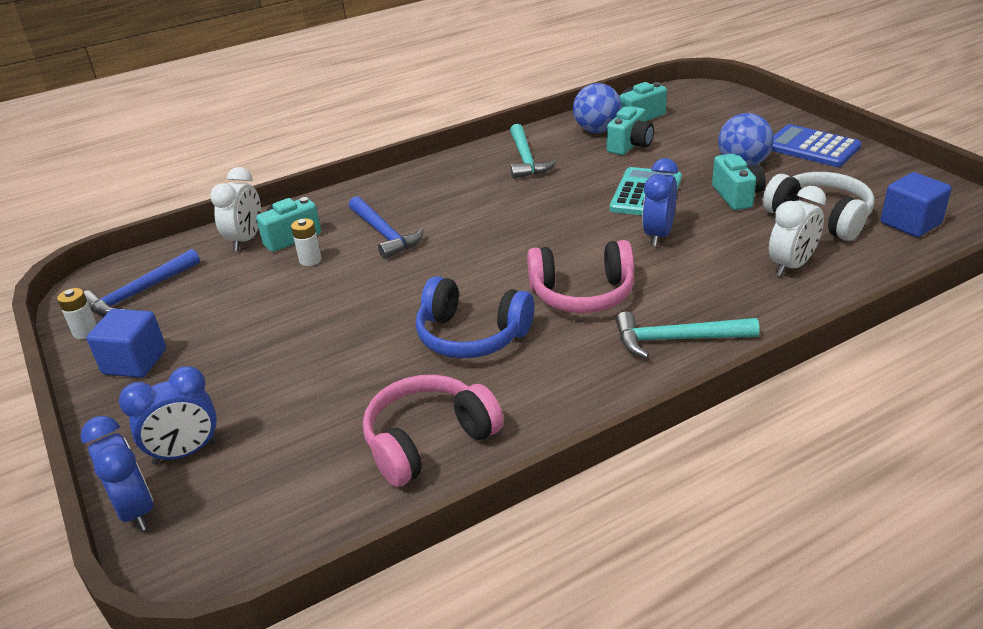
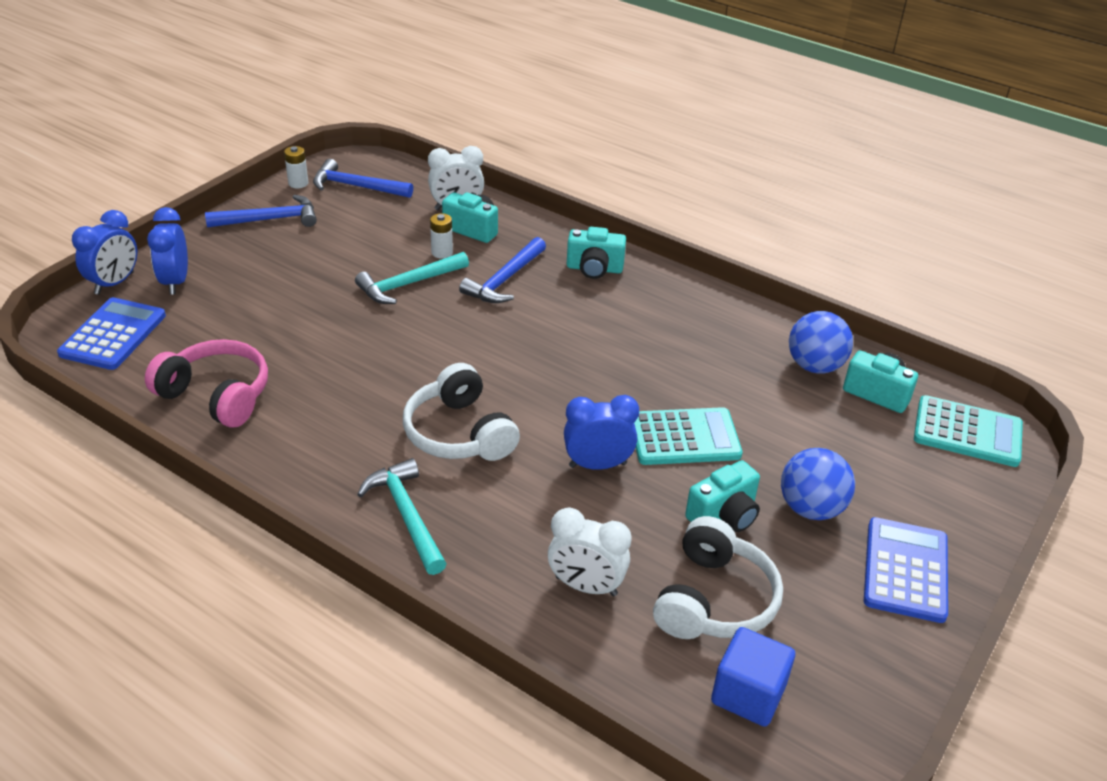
camera: 60 degrees right, 5 degrees up
blue cube [87,309,166,378] -> blue hammer [205,195,317,228]
blue clock [119,366,218,465] -> blue clock turned 45 degrees clockwise [147,207,188,295]
blue headphones [416,276,534,358] -> none
turquoise hammer [510,124,557,179] -> turquoise hammer moved to [355,252,469,304]
pink headphones [527,240,634,313] -> white headphones [403,363,520,461]
turquoise camera [607,106,654,155] -> turquoise camera moved to [567,227,626,279]
none -> blue calculator [57,297,166,370]
none -> turquoise calculator [914,395,1023,467]

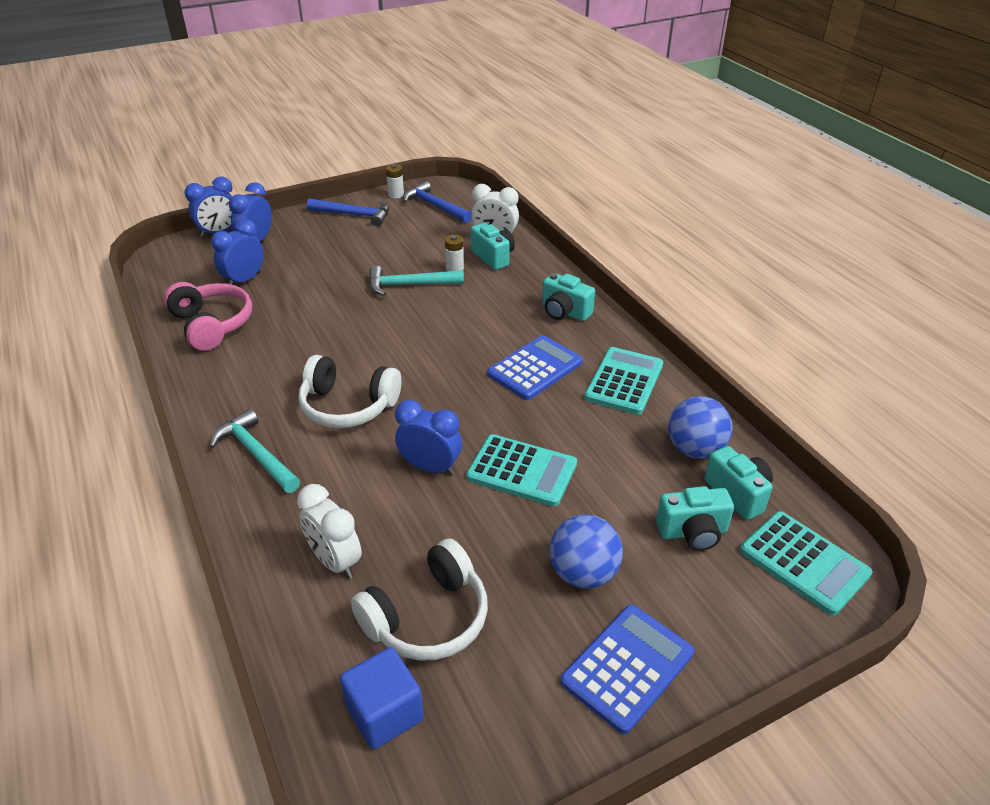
camera: 30 degrees right, 0 degrees up
blue calculator [57,297,166,370] -> blue calculator moved to [487,335,583,400]
turquoise hammer [357,458,447,575] -> turquoise hammer turned 45 degrees counterclockwise [209,409,300,493]
white headphones [403,363,520,461] -> white headphones turned 75 degrees counterclockwise [299,355,401,428]
blue hammer [459,237,546,303] -> none
turquoise camera [685,460,760,532] -> turquoise camera moved to [656,486,734,551]
none -> blue clock [211,219,264,285]
none -> turquoise calculator [584,347,663,415]

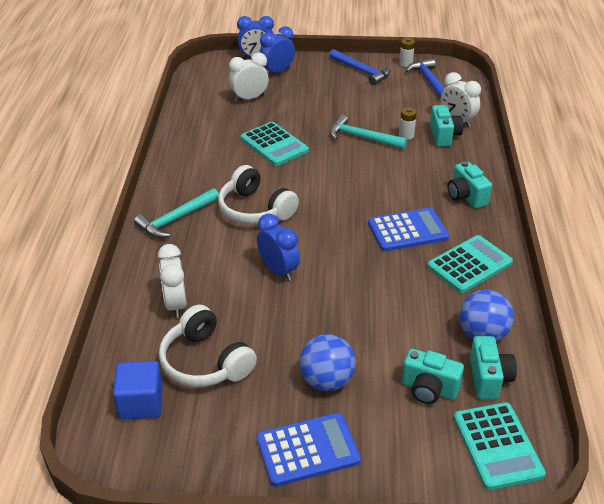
camera: 30 degrees right, 0 degrees up
pink headphones [164,282,252,351] -> none
turquoise hammer [209,409,300,493] -> turquoise hammer turned 120 degrees counterclockwise [134,188,219,238]
blue clock [211,219,264,285] -> white clock [229,52,269,102]
white headphones [351,538,488,661] -> white headphones turned 60 degrees clockwise [159,304,257,387]
turquoise calculator [466,434,577,506] -> turquoise calculator moved to [241,122,309,166]

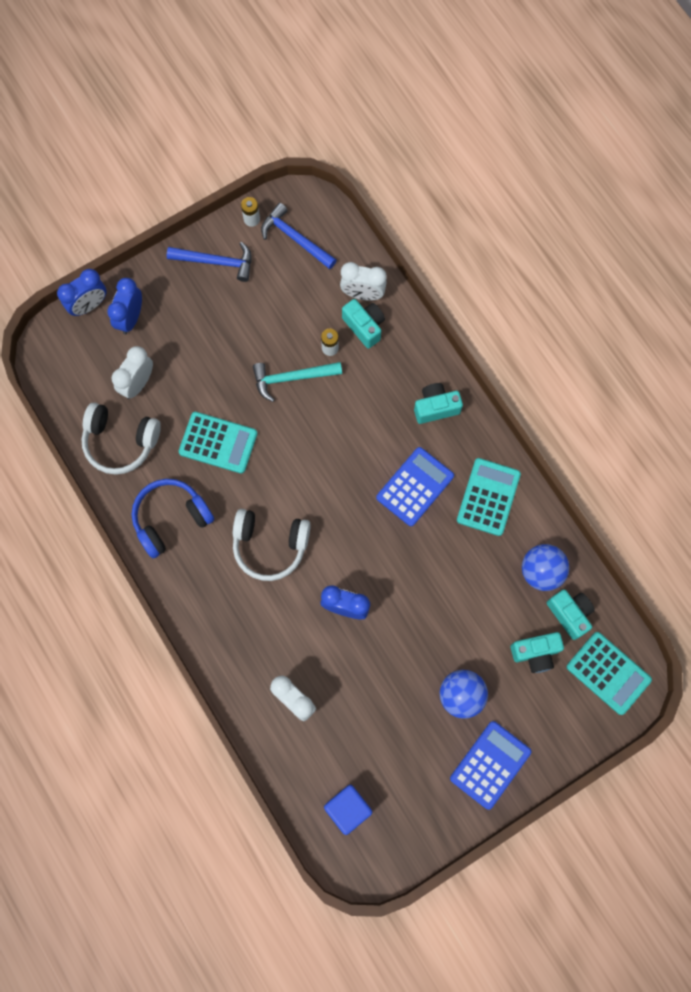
camera: 35 degrees left, 35 degrees up
turquoise hammer [134,188,219,238] -> none
white headphones [159,304,257,387] -> white headphones moved to [82,402,161,475]
turquoise camera [448,161,492,208] -> turquoise camera turned 135 degrees clockwise [414,383,463,424]
none -> blue headphones [132,479,214,558]

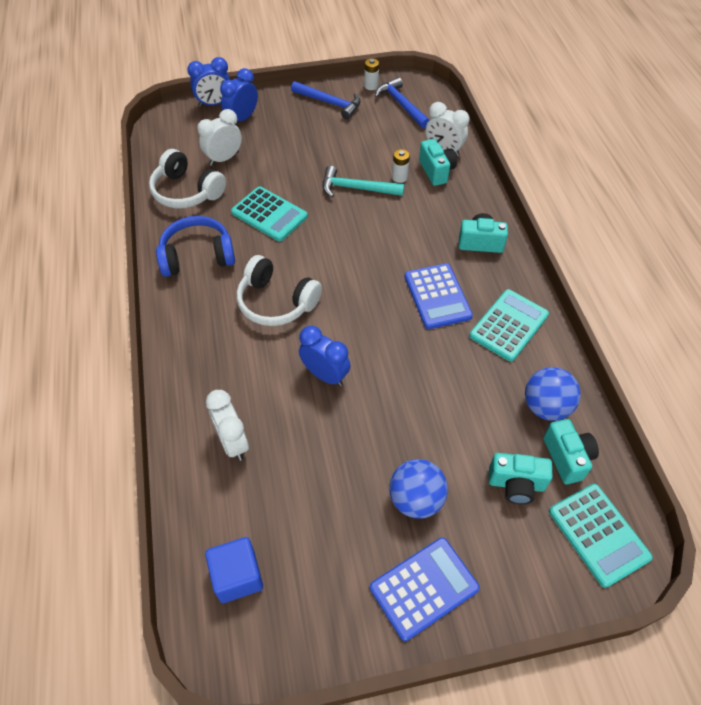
camera: 20 degrees right, 20 degrees down
blue calculator [376,447,454,526] -> blue calculator turned 105 degrees clockwise [405,263,473,329]

